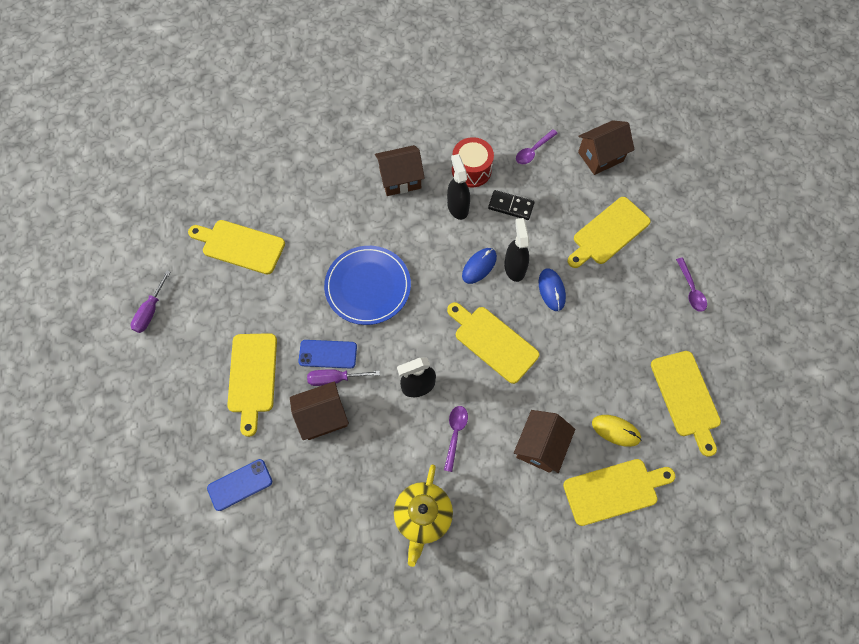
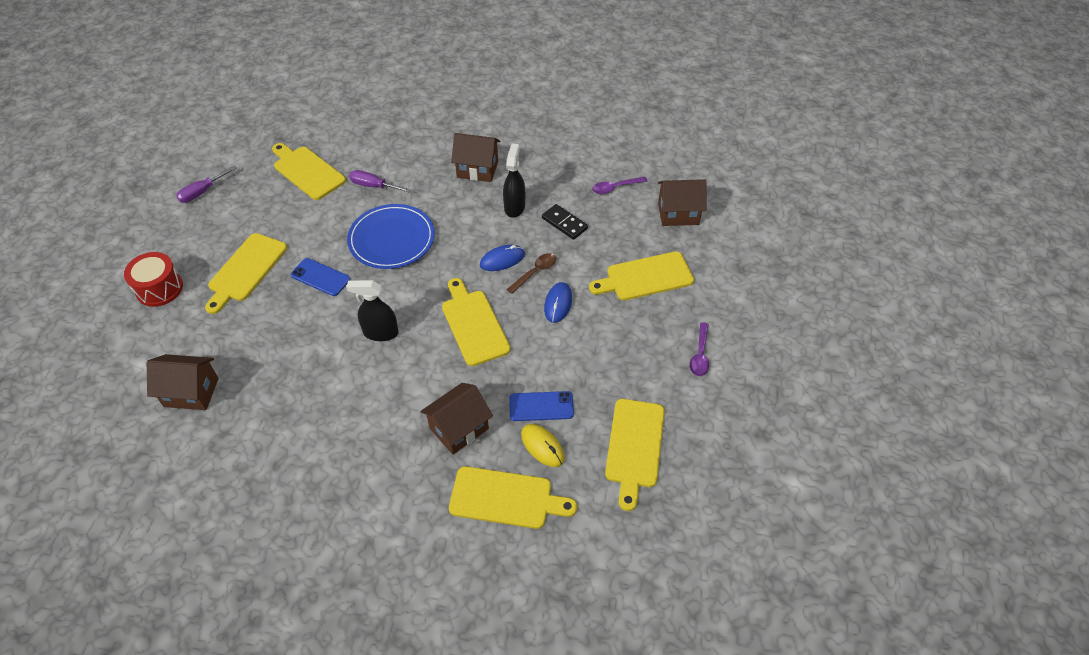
camera: 25 degrees right, 15 degrees down
blue phone [207,459,272,511] -> blue phone moved to [509,391,574,421]
brown house [290,381,349,440] -> brown house moved to [147,354,219,410]
purple screwdriver [307,369,380,386] -> purple screwdriver moved to [350,170,411,192]
yellow teapot [394,464,453,567] -> none
purple spoon [444,406,468,472] -> none
red drum [452,137,494,188] -> red drum moved to [124,252,183,307]
black spray bottle [504,218,529,282] -> brown spoon [507,253,556,294]

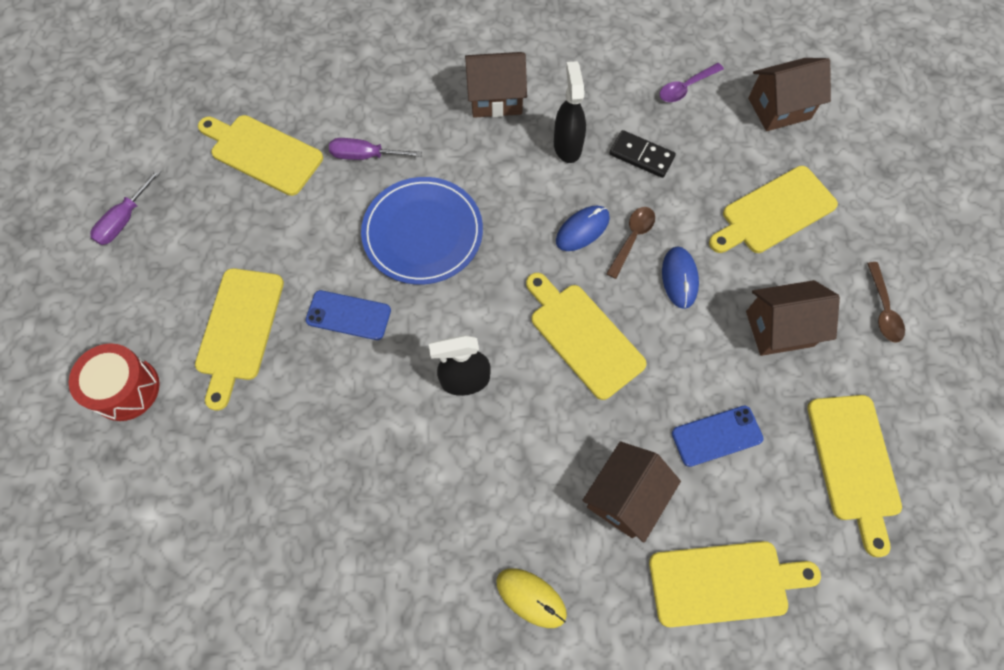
camera: 15 degrees left, 15 degrees up
brown house [147,354,219,410] -> brown house moved to [746,280,840,356]
yellow mouse [521,424,565,467] -> yellow mouse moved to [496,568,567,628]
purple spoon [690,322,709,376] -> brown spoon [867,262,905,343]

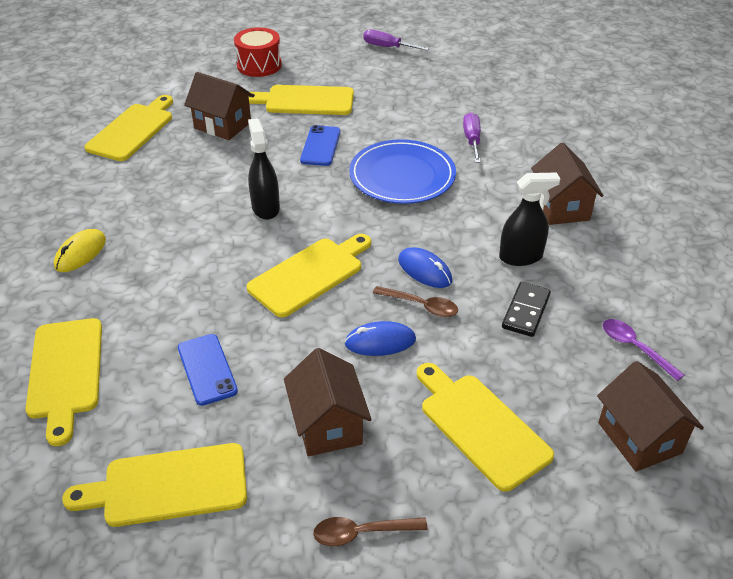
camera: 85 degrees right, 25 degrees down
yellow cutting board [198,115,323,196] -> yellow cutting board moved to [85,95,173,161]
brown house [583,442,681,542] -> brown house moved to [184,72,254,140]

